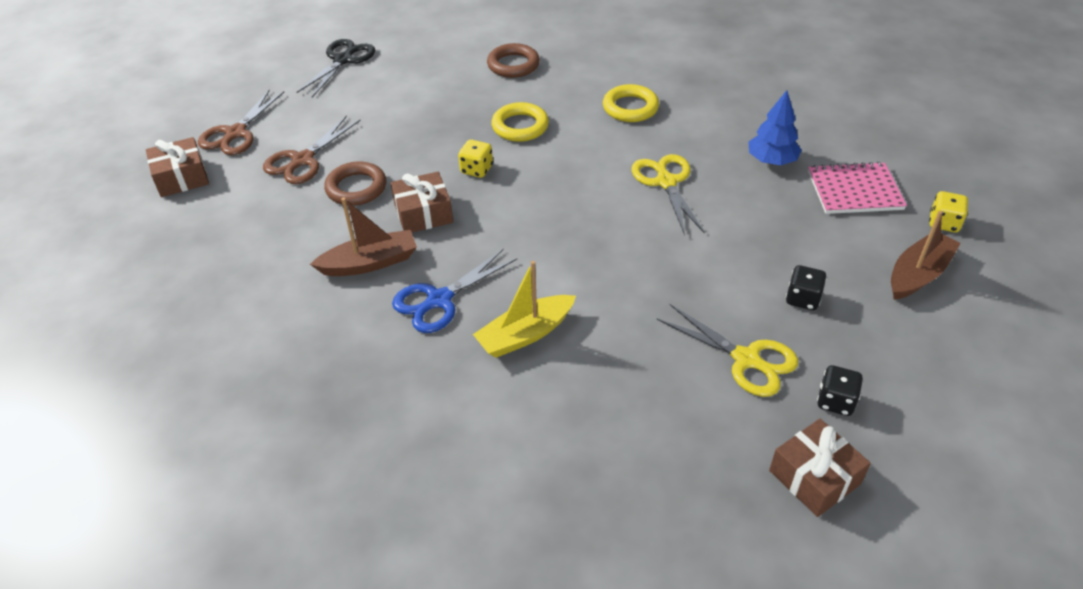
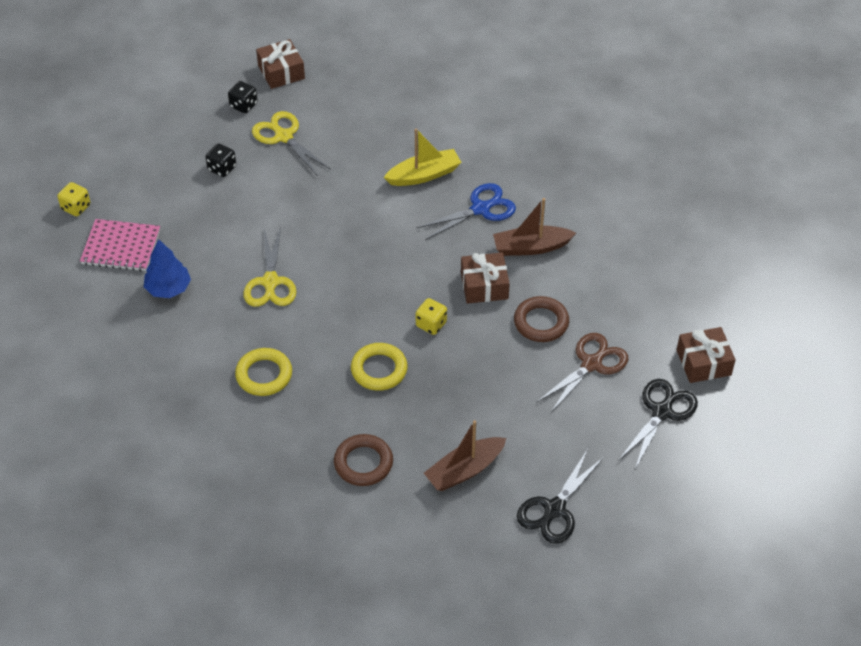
camera: 170 degrees left, 5 degrees up
brown scissors [198,89,284,155] -> black scissors [618,379,698,469]
brown boat [891,211,961,300] -> brown boat moved to [424,420,506,491]

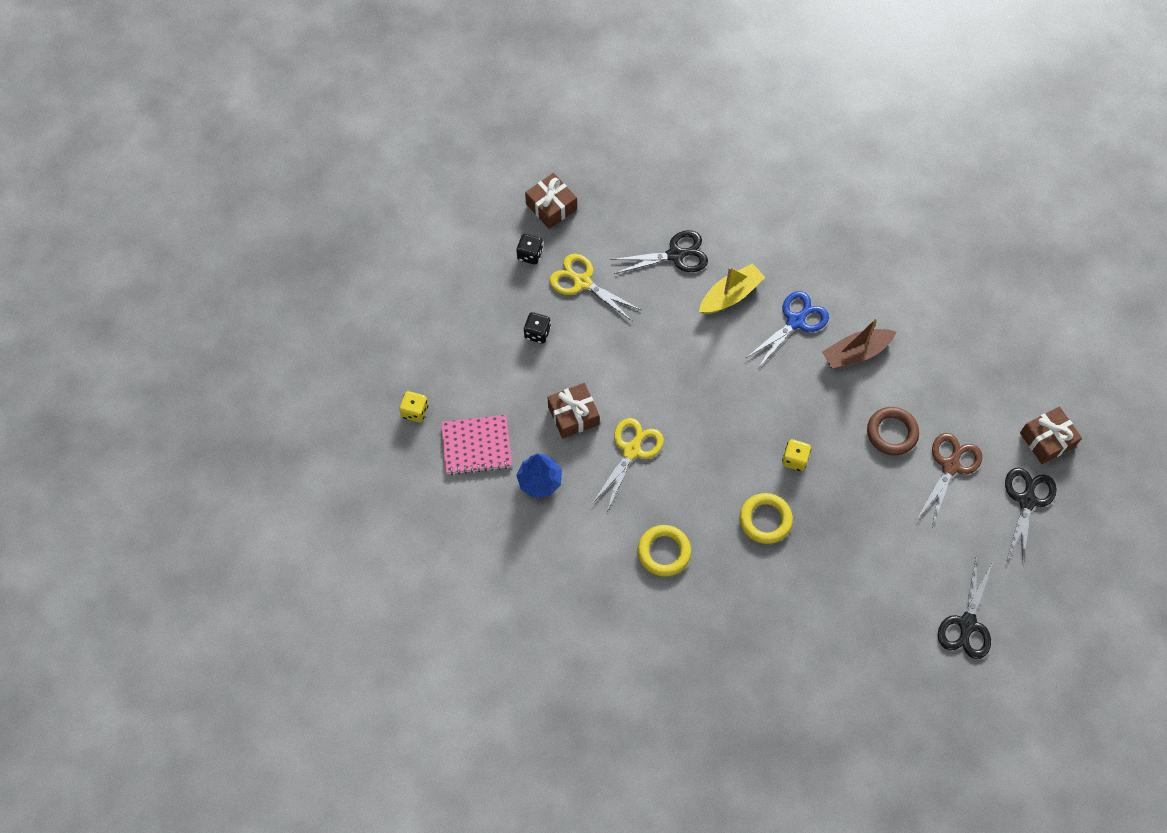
camera: 15 degrees left, 15 degrees up
yellow scissors [243,227,297,307] -> yellow scissors turned 135 degrees counterclockwise [592,418,664,511]
brown ring [334,434,393,486] -> none
brown boat [424,420,506,491] -> none
brown gift [461,252,510,304] -> brown gift moved to [548,383,600,439]
none -> black scissors [611,230,708,274]

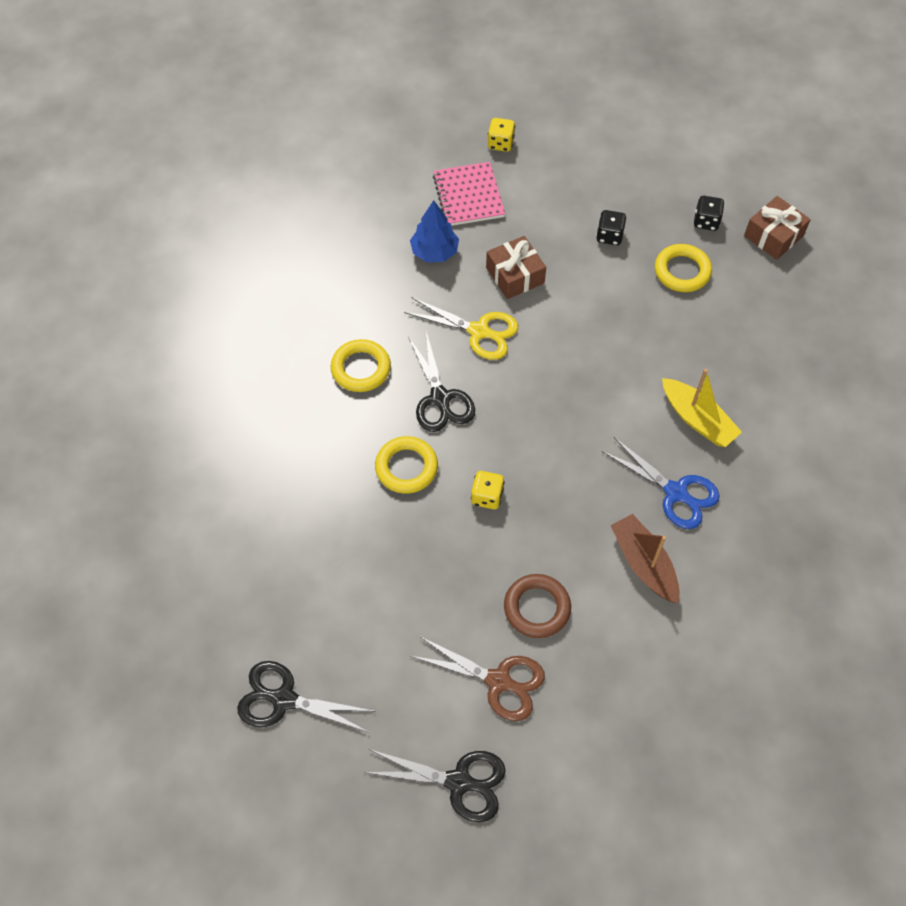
camera: 85 degrees right, 5 degrees down
yellow scissors [549,254,641,321] -> yellow ring [655,244,712,292]
black scissors [611,230,708,274] -> black scissors moved to [408,332,475,432]
brown gift [1020,406,1082,464] -> none

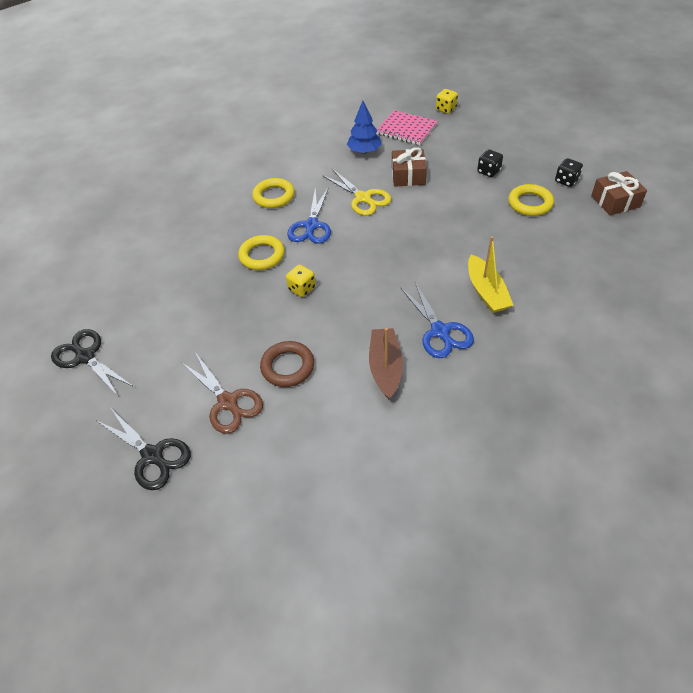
camera: 30 degrees right, 10 degrees down
black scissors [408,332,475,432] -> blue scissors [287,187,331,244]
pink notebook [433,162,505,226] -> pink notebook turned 75 degrees counterclockwise [376,110,438,145]

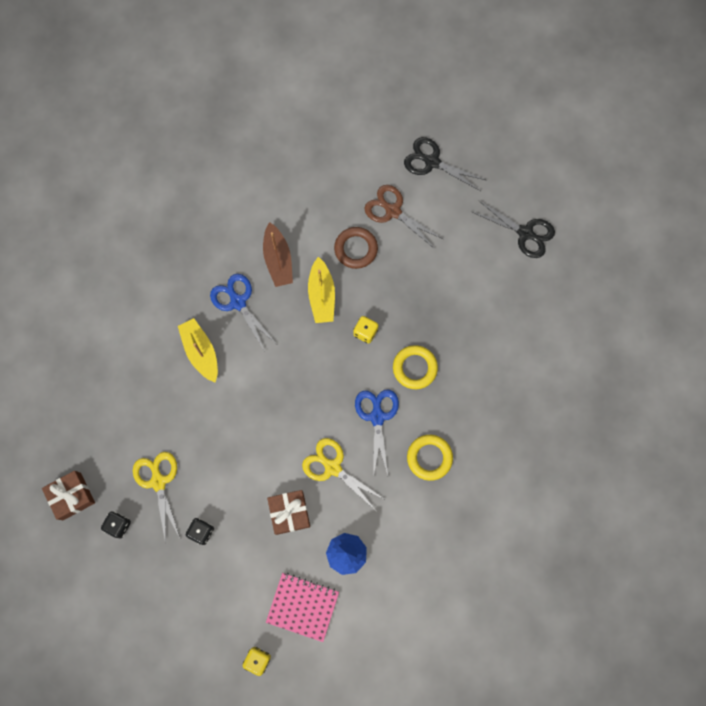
camera: 165 degrees right, 25 degrees up
yellow ring [508,184,554,216] -> yellow scissors [133,452,180,544]
none -> yellow boat [308,257,335,323]

